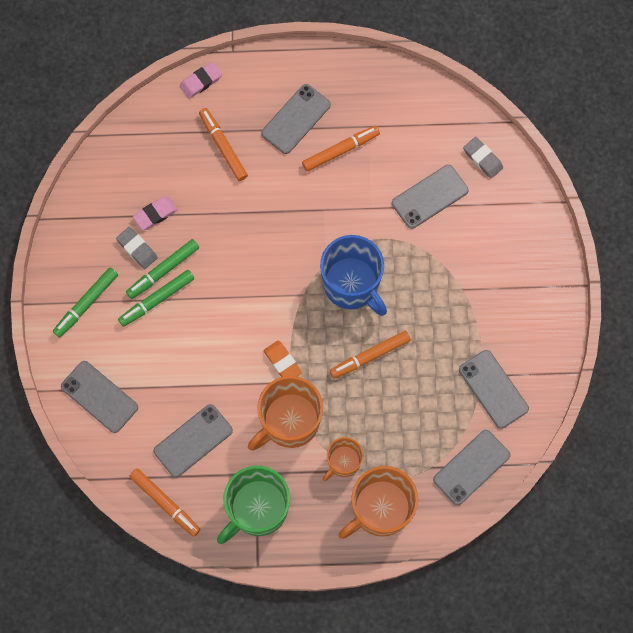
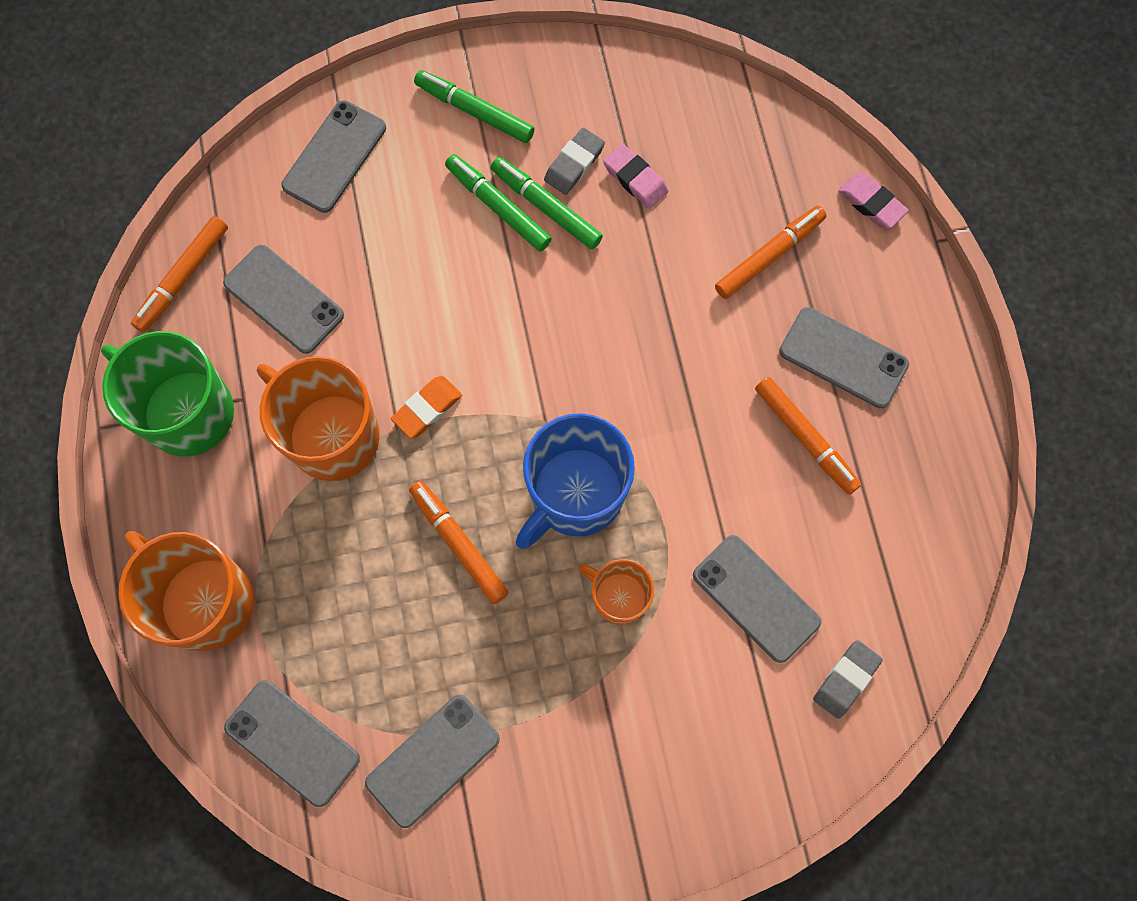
camera: 80 degrees right, 0 degrees up
orange mug [323,437,363,481] -> orange mug moved to [578,559,654,625]

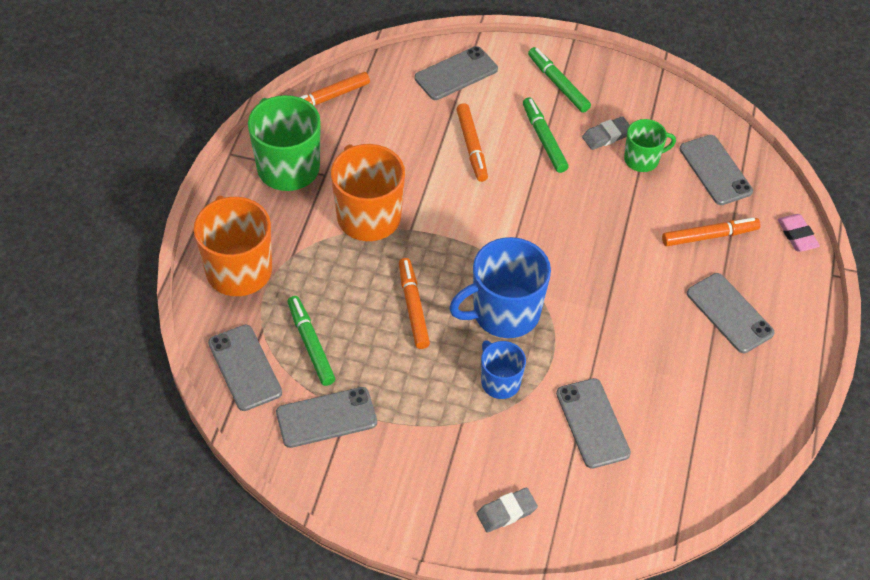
camera: 25 degrees right, 20 degrees down
grey phone [223,245,344,354] -> grey phone moved to [679,135,753,205]
orange eraser [391,376,462,439] -> none
green marker [491,157,603,249] -> green marker moved to [288,296,335,386]
orange mug [578,559,654,625] -> blue mug [481,341,526,399]
pink eraser [603,144,669,209] -> green mug [624,119,676,172]
orange marker [755,377,861,495] -> orange marker moved to [456,103,488,182]
grey eraser [813,640,883,719] -> grey eraser moved to [477,488,538,533]

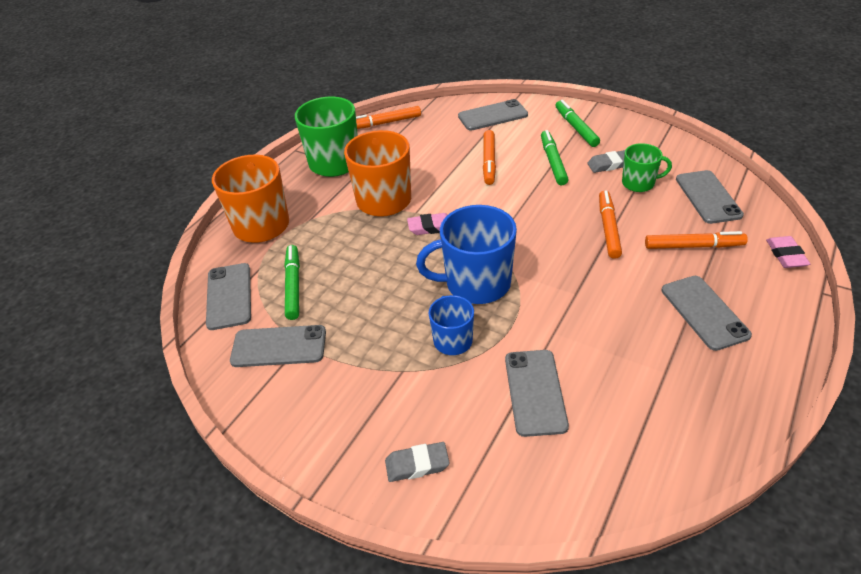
camera: 20 degrees right, 10 degrees down
orange marker [399,258,430,349] -> orange marker moved to [599,190,622,259]
none -> pink eraser [407,213,447,235]

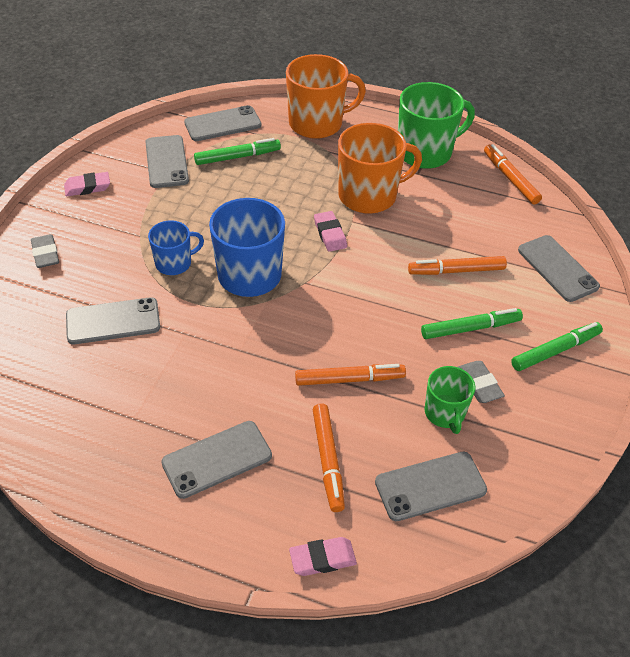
camera: 75 degrees right, 5 degrees up
none -> pink eraser [64,172,110,196]

